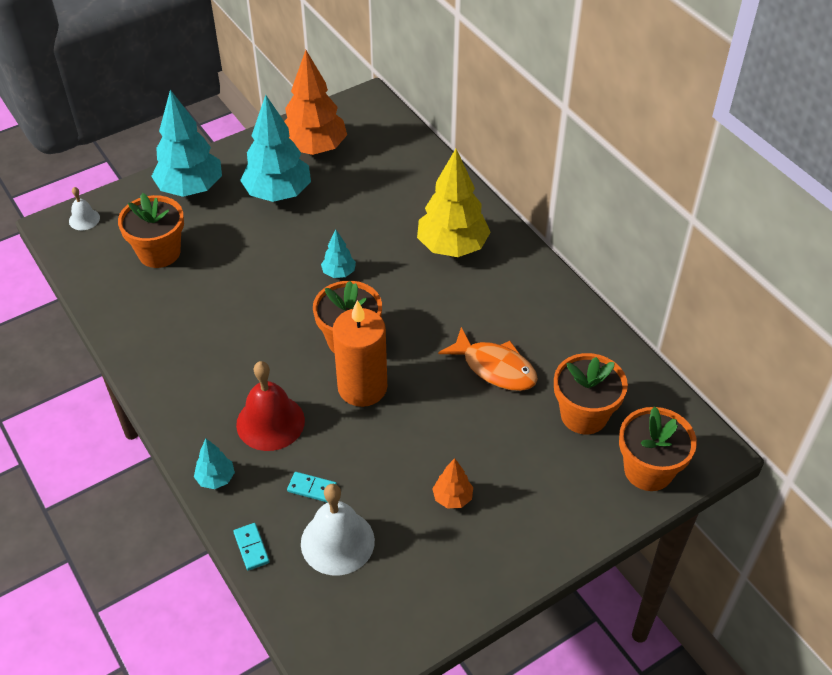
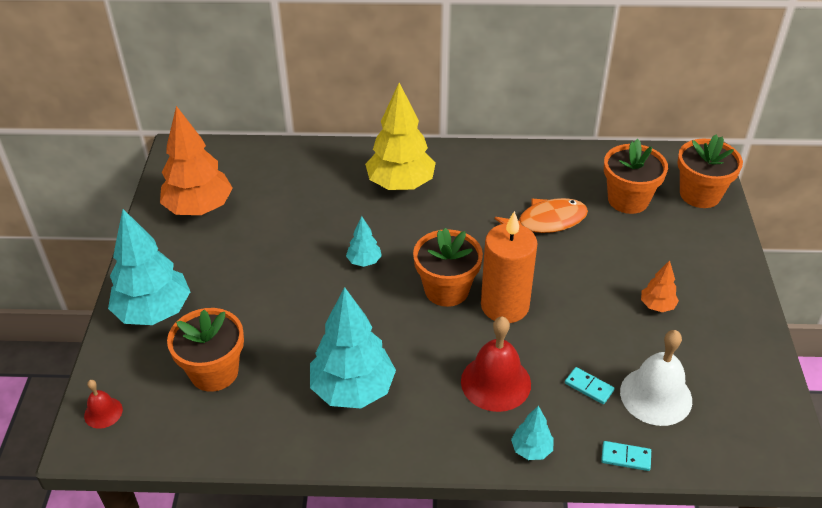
camera: 55 degrees left, 5 degrees down
white bell [69,187,100,230] -> red bell [84,380,123,429]
turquoise tree [240,95,311,202] -> turquoise tree moved to [310,287,396,408]
turquoise domino [287,472,337,503] -> turquoise domino turned 75 degrees clockwise [565,367,615,404]

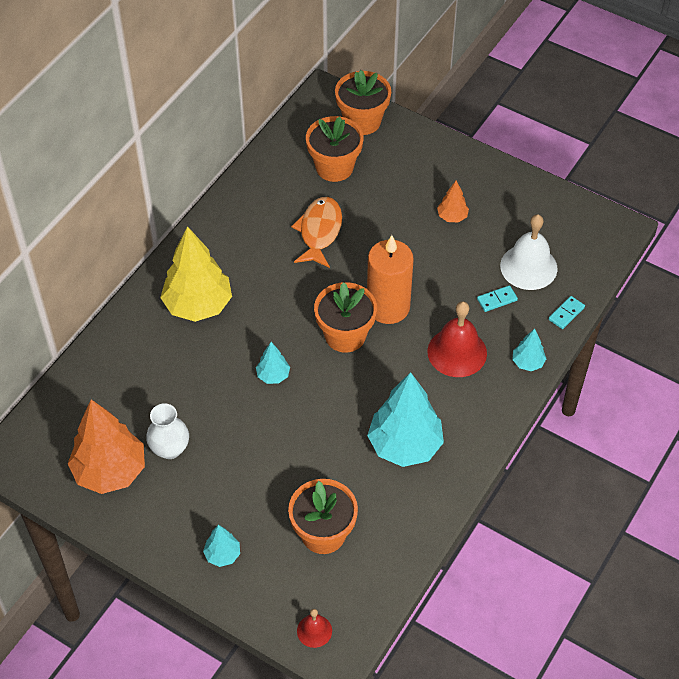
camera: 60 degrees left, 10 degrees up
turquoise tree [108,209,190,325] -> turquoise tree [203,525,240,567], size x0.47
none -> white vase [146,403,189,459]

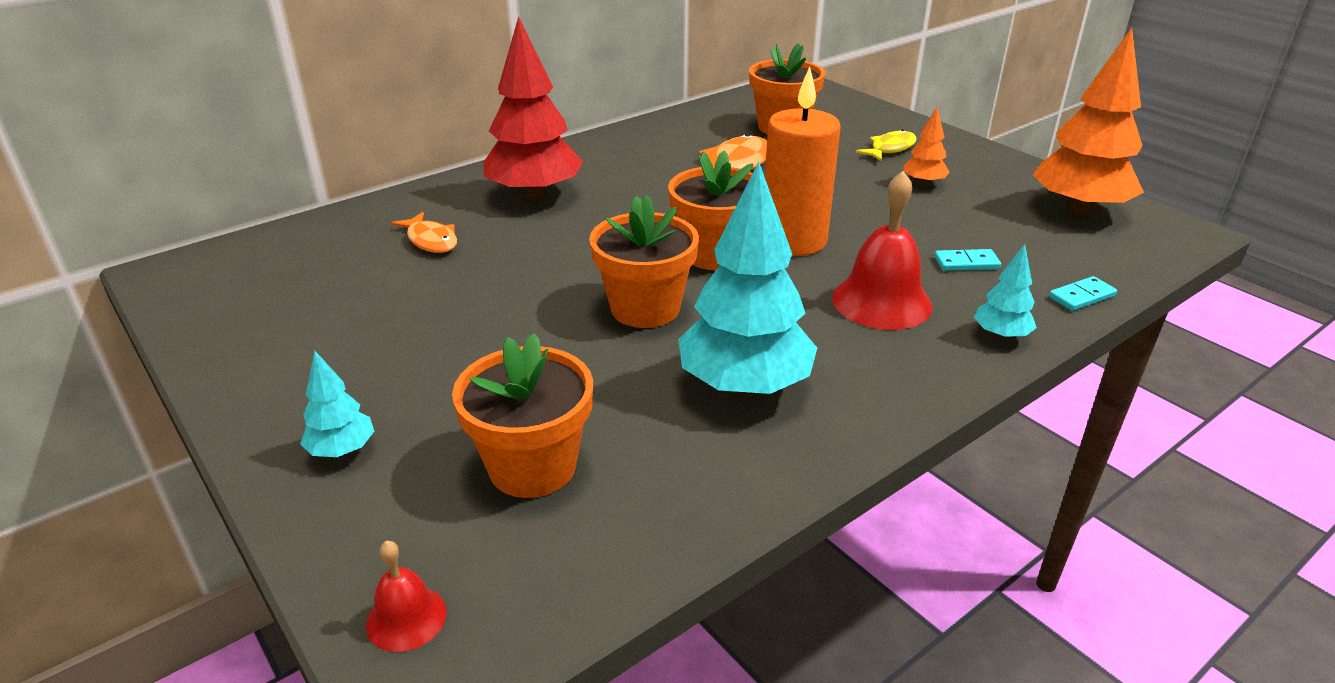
camera: 20 degrees right, 20 degrees down
orange tree [68,399,145,494] -> orange tree moved to [1033,28,1144,216]
white vase [146,403,189,459] -> none
yellow tree [160,226,232,322] -> red tree [483,16,583,201]
turquoise tree [256,342,290,384] -> none
orange flower pot [335,70,391,135] -> orange flower pot moved to [589,195,699,328]
white bell [500,214,558,290] -> none
none -> orange fish [391,212,457,253]
none -> yellow fish [856,129,917,162]

